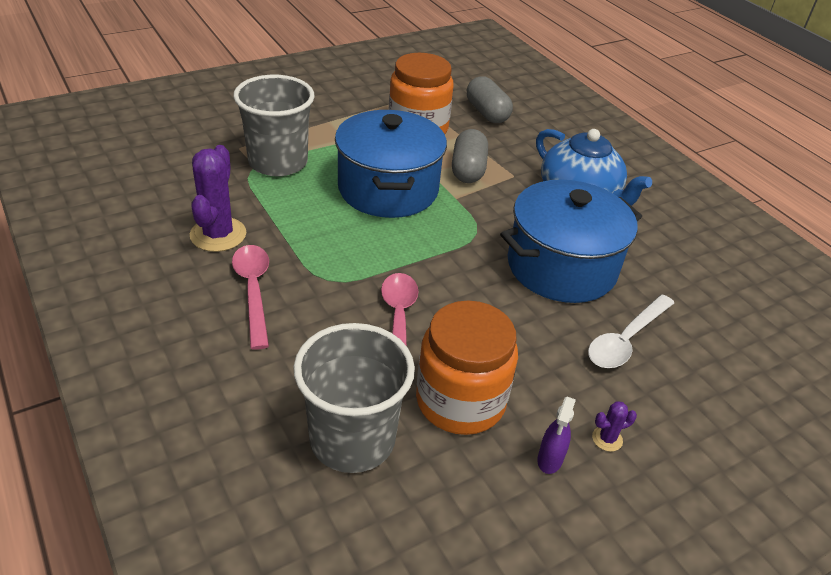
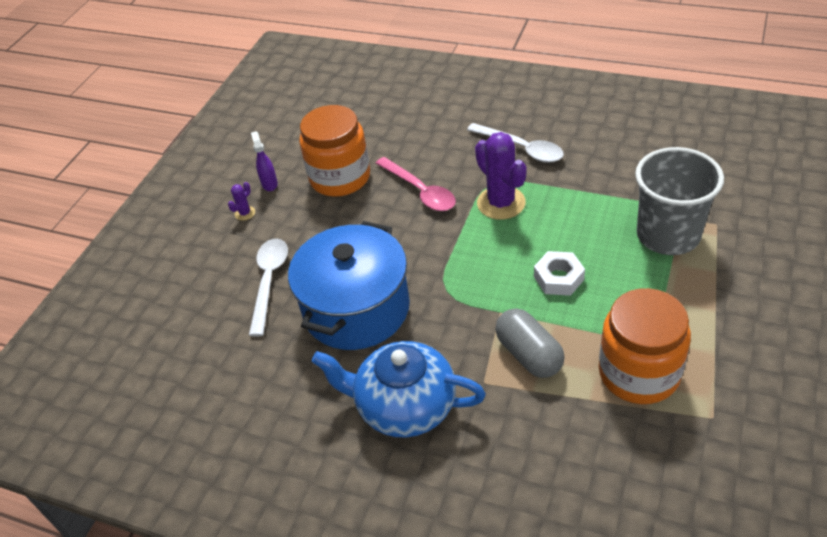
camera: 150 degrees right, 5 degrees up
purple cactus [190,145,246,252] -> purple cactus moved to [475,132,527,220]
pink spoon [232,245,269,350] -> white spoon [467,123,564,163]
grey cup [293,323,415,473] -> none
blue pot [335,110,447,218] -> white nut [534,251,585,296]
grey capsule [467,77,513,123] -> none

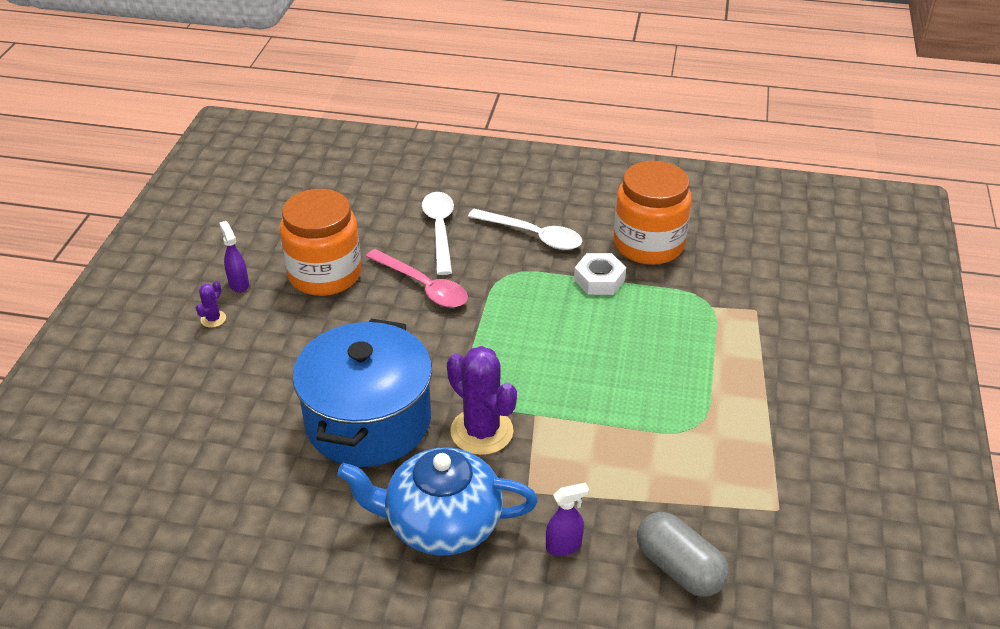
camera: 15 degrees left, 5 degrees down
white spoon [249,238,288,336] -> white spoon moved to [422,192,454,275]
purple cactus [475,132,527,220] -> purple cactus moved to [447,346,517,455]
grey capsule [495,308,565,378] -> grey capsule moved to [637,512,729,597]
white nut [534,251,585,296] -> white nut moved to [574,253,626,295]
orange jar [599,288,691,404] -> orange jar moved to [614,161,692,265]
grey cup [635,147,724,255] -> none
none -> purple spray bottle [546,482,589,556]

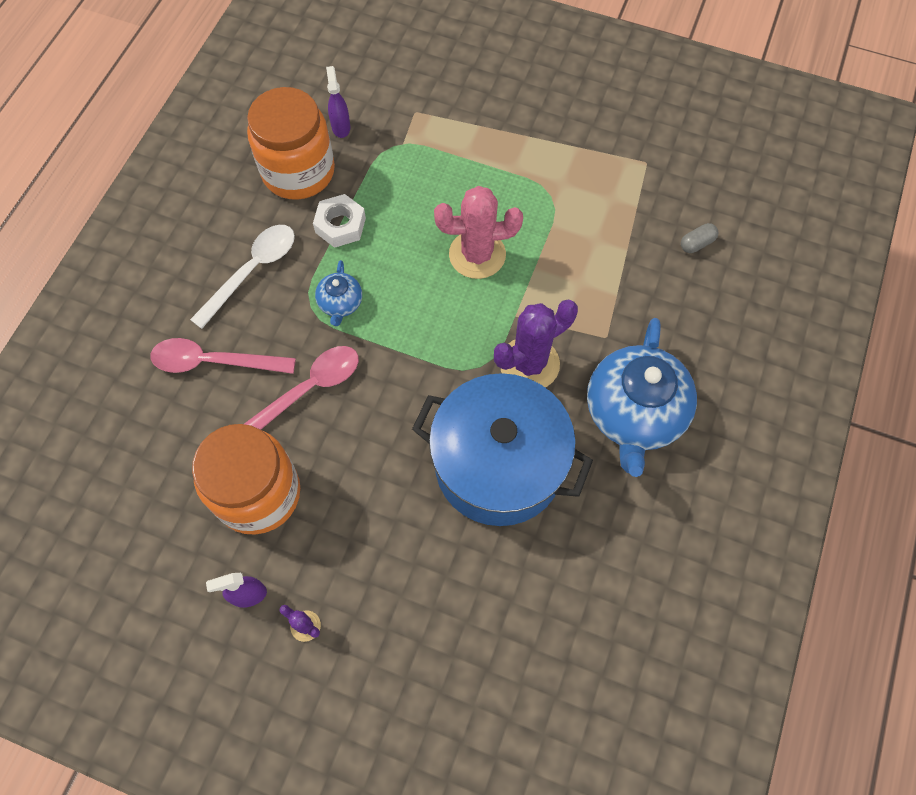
camera: 80 degrees left, 25 degrees up
white spoon [422,192,454,275] -> pink spoon [150,338,296,374]
purple spray bottle [546,482,589,556] -> purple spray bottle moved to [326,66,350,138]
grey capsule [637,512,729,597] -> grey capsule [681,223,718,253], size x0.49
none -> blue teapot [315,260,362,326]
none -> pink cactus [434,186,523,279]

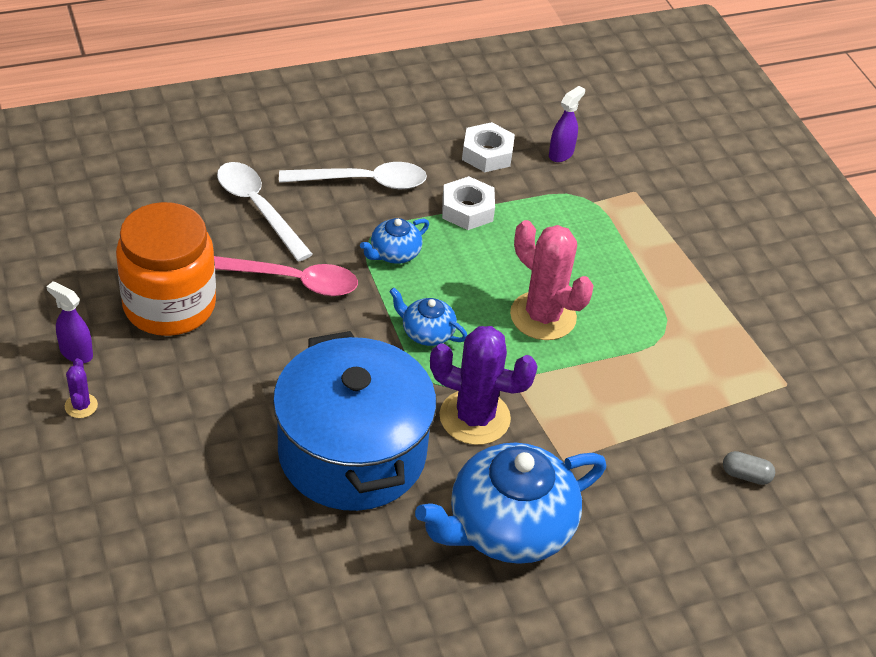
camera: 45 degrees right, 20 degrees down
pink spoon [150,338,296,374] -> white spoon [217,162,313,262]
orange jar [247,87,335,200] -> white nut [462,122,515,172]
none -> blue teapot [389,287,467,346]

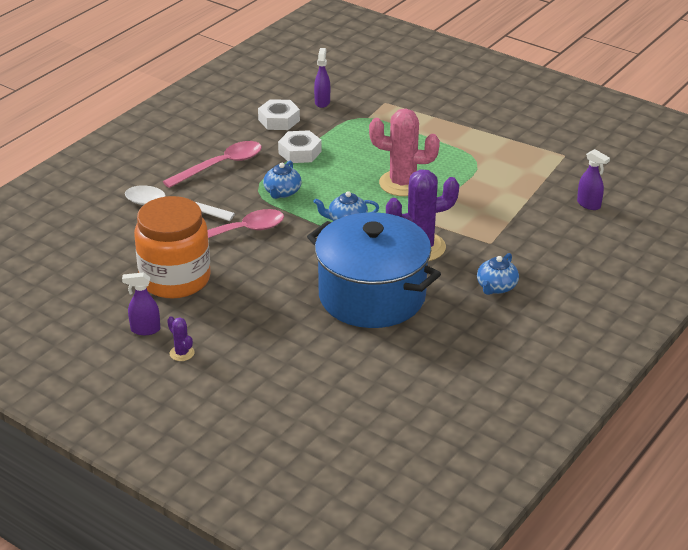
camera: 30 degrees left, 10 degrees down
white spoon [279,162,427,189] -> pink spoon [163,141,262,188]
blue teapot [415,442,606,564] -> blue teapot [477,253,519,295], size x0.47
grey capsule [723,451,775,485] -> purple spray bottle [577,149,610,210]

